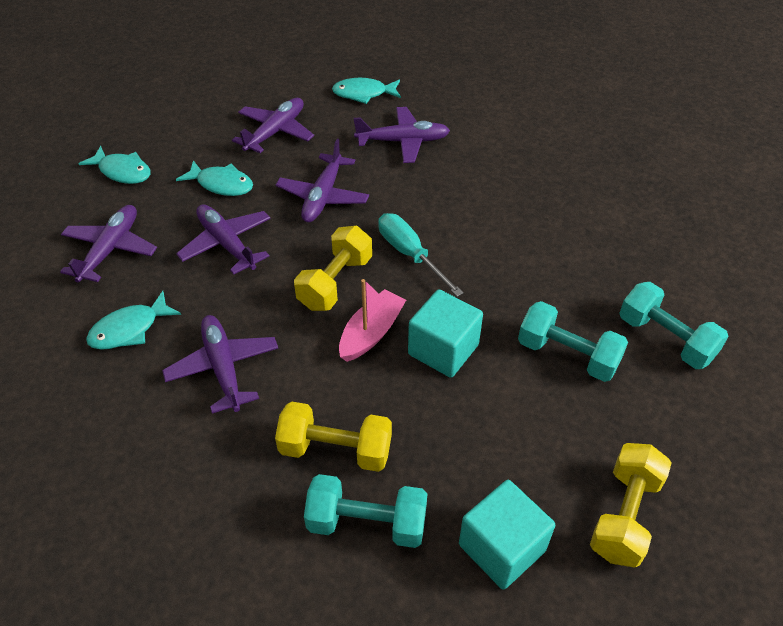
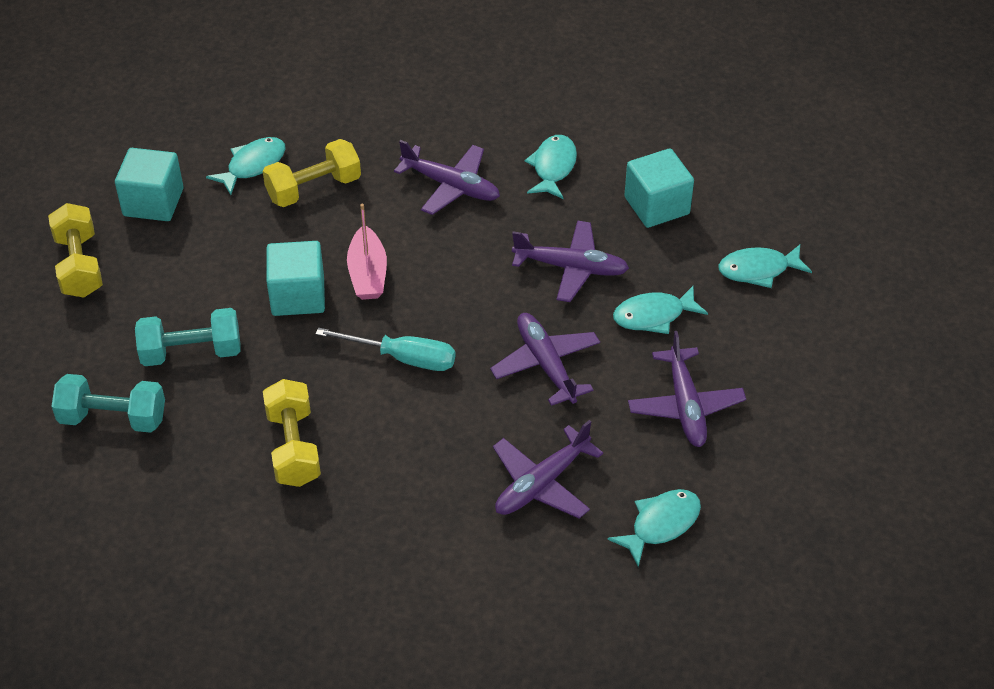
camera: 140 degrees right, 0 degrees up
purple plane [60,205,157,283] -> turquoise cube [625,148,694,228]
yellow dumbbell [294,226,372,311] -> yellow dumbbell moved to [263,379,321,487]
turquoise dumbbell [304,474,427,548] -> turquoise fish [206,137,285,195]

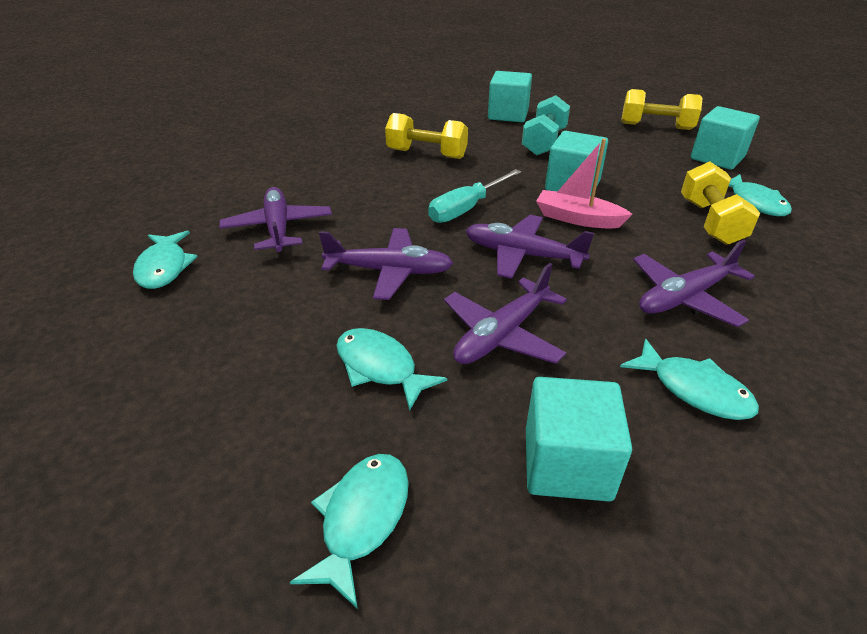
camera: 120 degrees right, 10 degrees down
turquoise dumbbell [51,374,165,433] -> turquoise cube [488,71,532,122]
turquoise fish [613,286,708,334] -> turquoise fish turned 60 degrees counterclockwise [336,328,447,411]
purple plane [628,331,746,447] -> purple plane moved to [466,215,594,279]

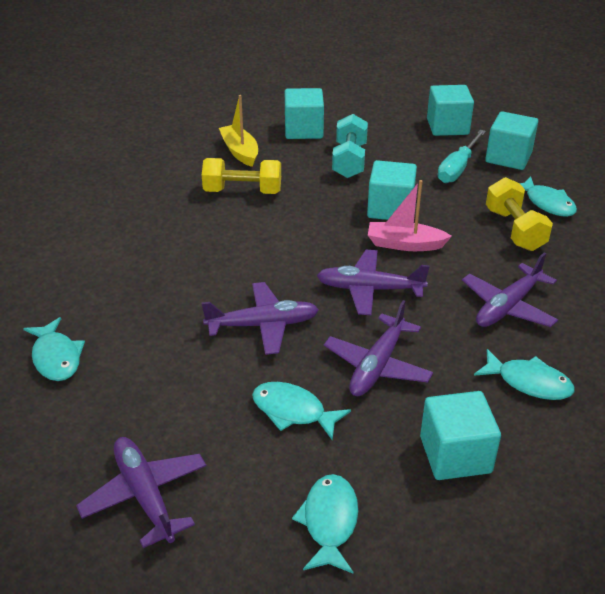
camera: 15 degrees left, 0 degrees up
purple plane [219,187,332,252] -> purple plane moved to [76,437,206,548]
turquoise screwdriver [428,169,521,223] -> turquoise screwdriver moved to [438,130,486,183]
yellow dumbbell [621,89,703,130] -> turquoise cube [427,85,474,136]
none -> yellow boat [219,95,258,167]

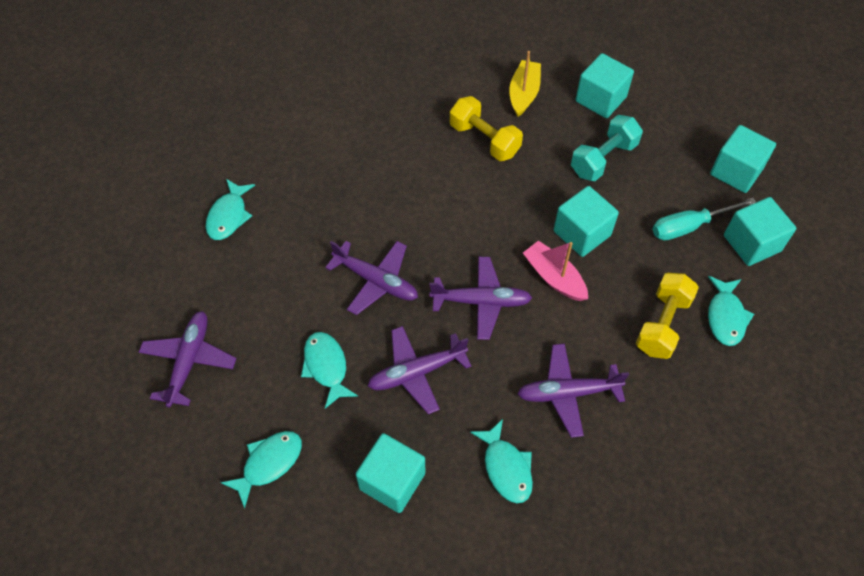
camera: 40 degrees right, 20 degrees up
purple plane [317,250,430,315] -> purple plane turned 135 degrees clockwise [429,257,532,340]

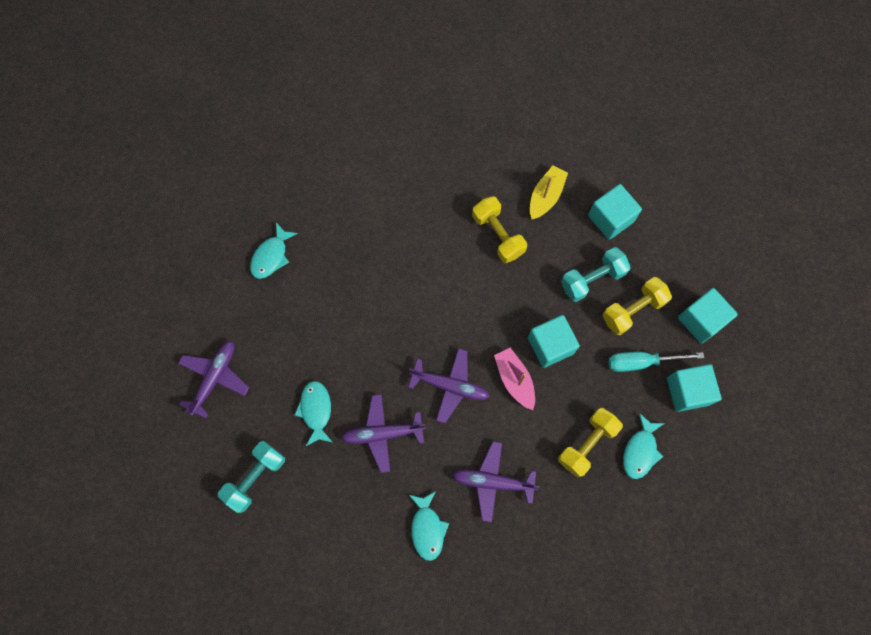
camera: 15 degrees right, 15 degrees up
turquoise fish [220,431,302,509] -> turquoise dumbbell [218,441,285,513]
purple plane [325,241,418,315] -> none
turquoise cube [356,433,425,513] -> none
none -> yellow dumbbell [603,277,672,335]

